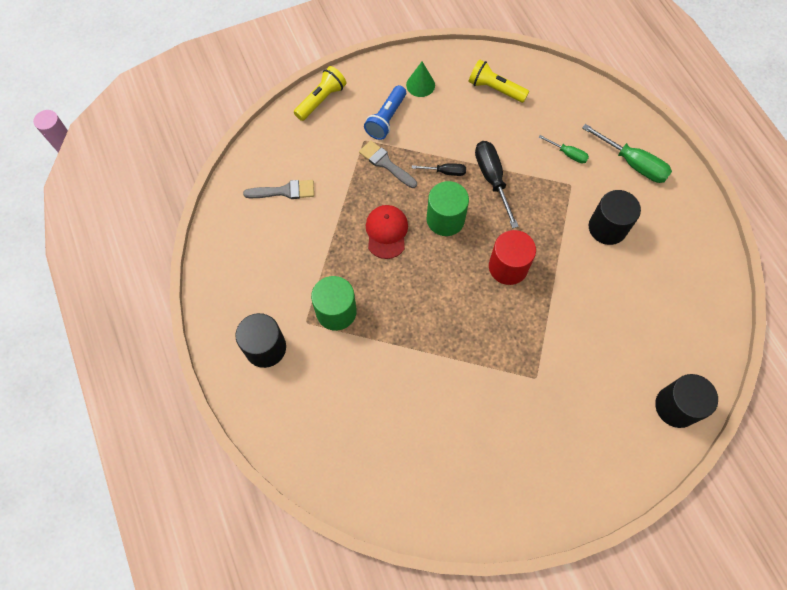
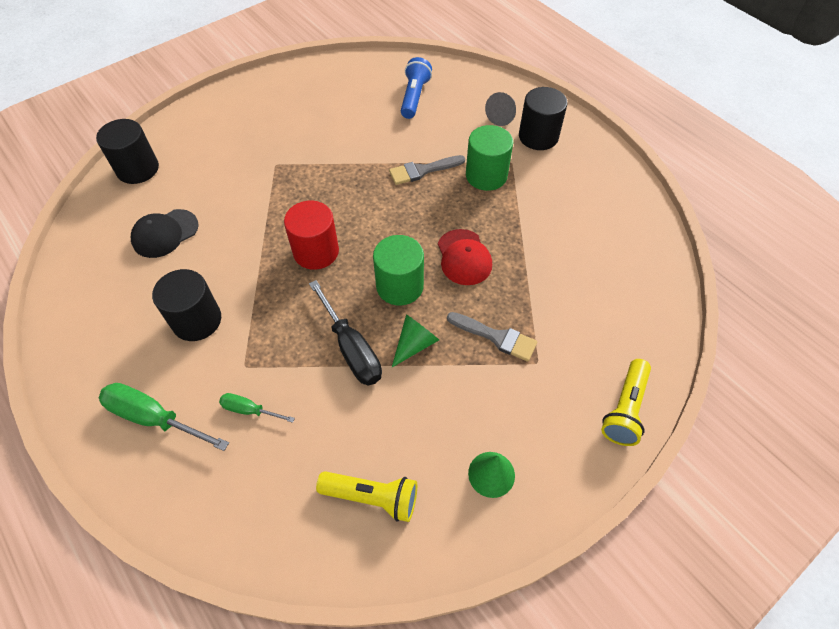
camera: 165 degrees right, 10 degrees down
grey brush [243,180,314,199] -> grey brush moved to [389,155,465,185]
blue flashlight [364,85,406,140] -> blue flashlight moved to [401,57,432,119]
black screwdriver [412,163,466,176] -> green cone [392,314,439,367]
none -> black cap [131,209,199,258]
none -> grey cone [485,92,516,126]

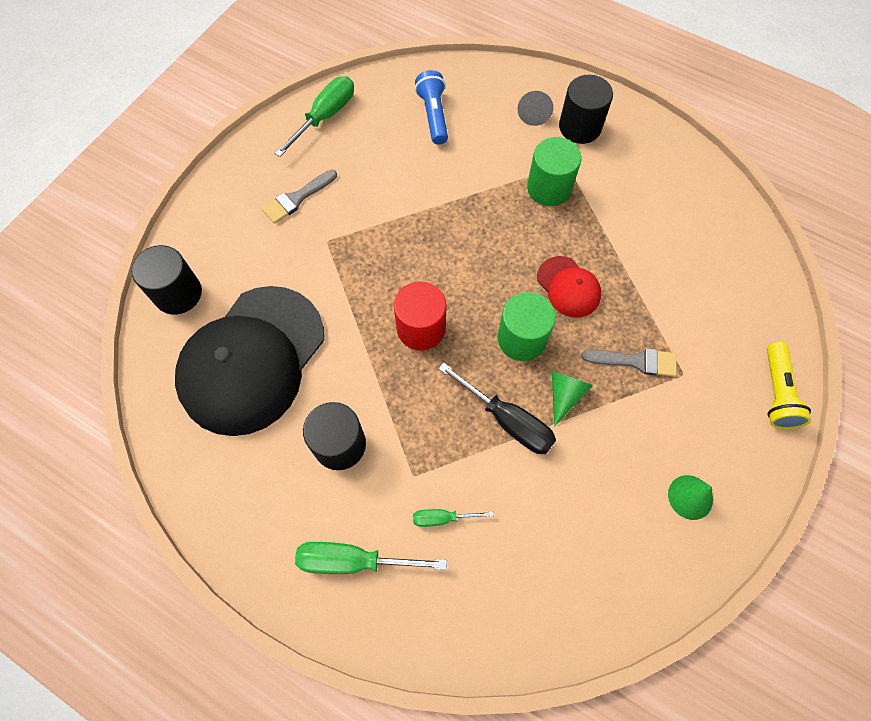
camera: 20 degrees left, 10 degrees up
black cap [131,209,199,258] -> black cap [175,286,324,436], size x2.20
yellow flashlight [316,471,417,522] -> none
grey brush [389,155,465,185] -> grey brush moved to [262,169,337,224]
none -> green screwdriver [274,76,354,157]

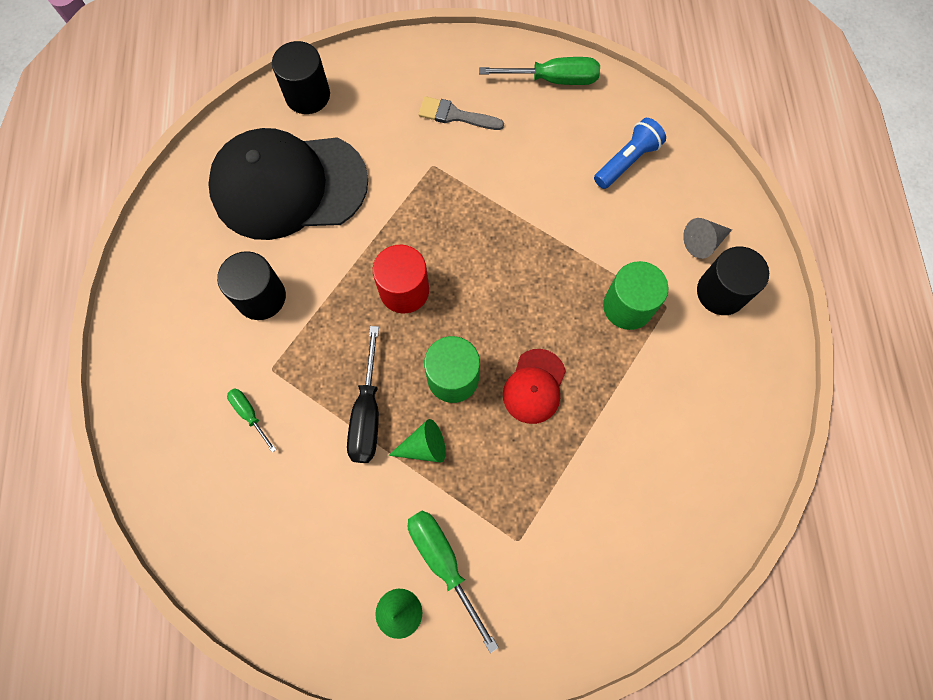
camera: 55 degrees right, 5 degrees up
green screwdriver [295,542,447,574] -> green screwdriver moved to [408,510,499,653]
grey brush [582,349,677,377] -> none
yellow flashlight [767,342,811,429] -> none

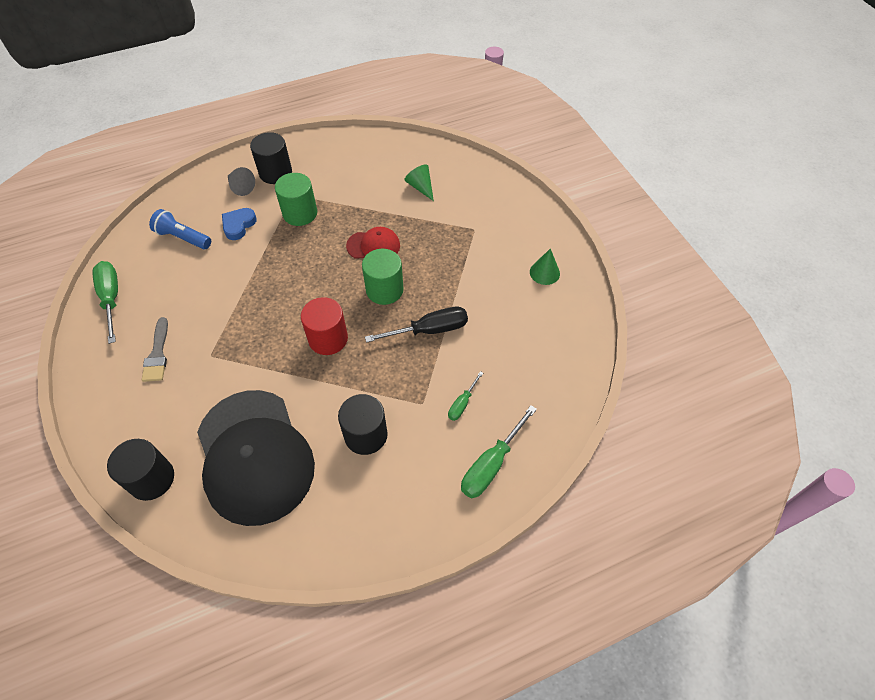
camera: 110 degrees left, 15 degrees down
green cone [388,419,446,463] -> green cone moved to [404,164,434,201]
green screwdriver [408,510,499,653] -> green screwdriver moved to [461,405,537,498]
none -> blue heart [222,208,257,240]

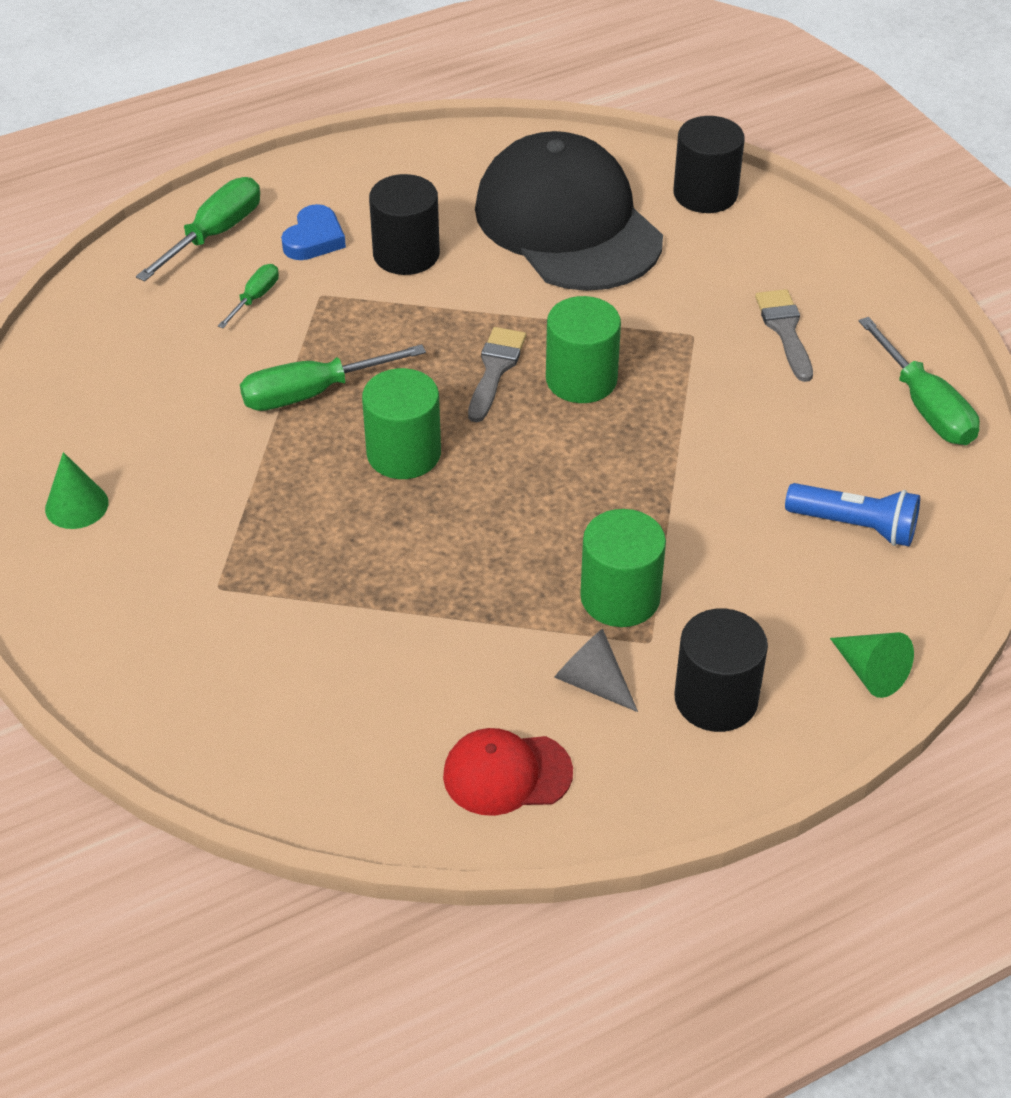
camera: 175 degrees right, 10 degrees down
blue heart [222,208,257,240] -> blue heart moved to [281,204,346,260]
grey cone [228,167,255,196] -> grey cone moved to [554,629,638,712]
red cylinder [301,297,348,355] -> grey brush [468,327,526,422]
red cap [346,227,400,258] -> red cap moved to [443,728,573,816]
black screwdriver [365,306,468,343] -> green screwdriver [240,344,426,411]
green cone [404,164,434,201] -> green cone moved to [830,632,914,698]
none -> green cylinder [546,296,621,403]

